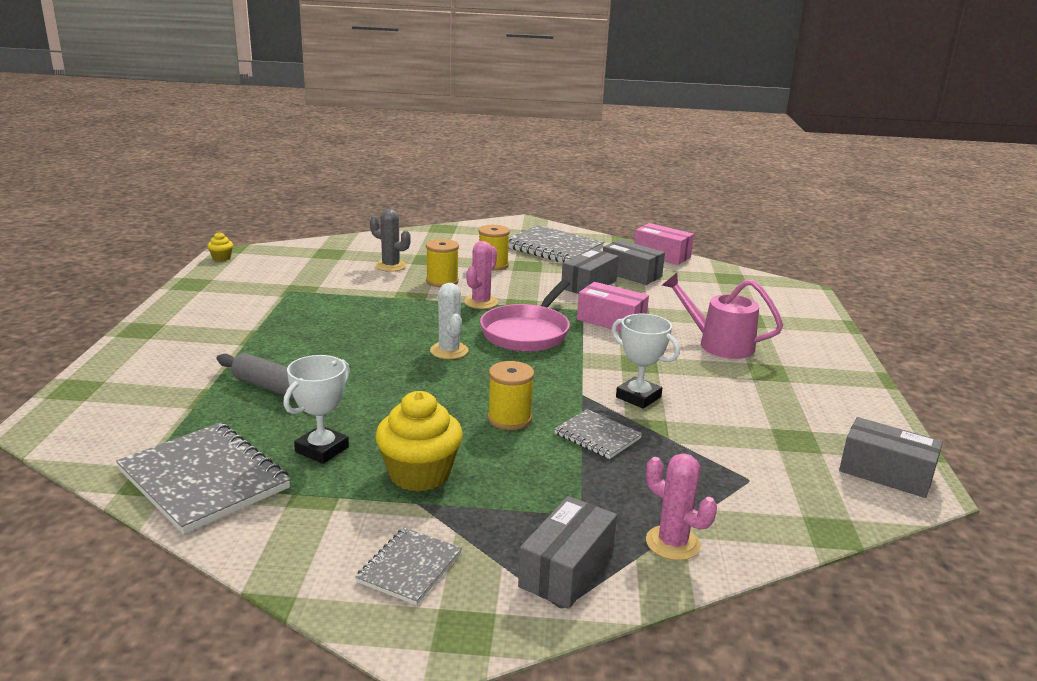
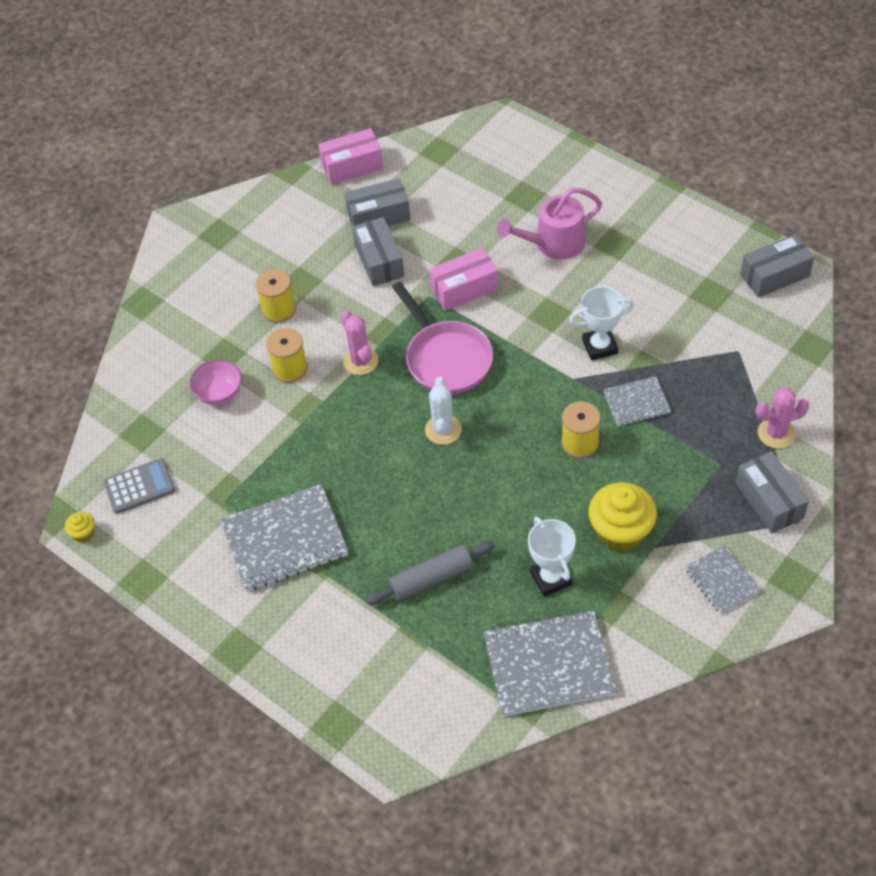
camera: 50 degrees left, 30 degrees up
grey cactus [370,209,411,272] -> pink bowl [189,359,242,405]
white cactus [430,283,469,359] -> white cactus turned 75 degrees clockwise [425,377,462,445]
grey notebook [508,225,604,262] -> grey notebook moved to [221,484,349,591]
none -> grey calculator [103,458,175,514]

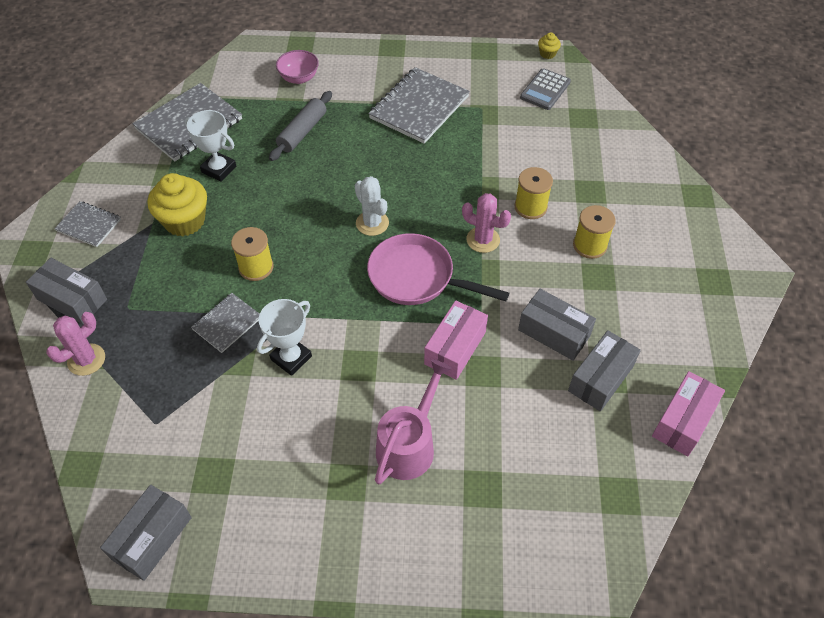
camera: 140 degrees right, 0 degrees up
pink bowl [189,359,242,405] -> pink bowl moved to [276,50,319,84]

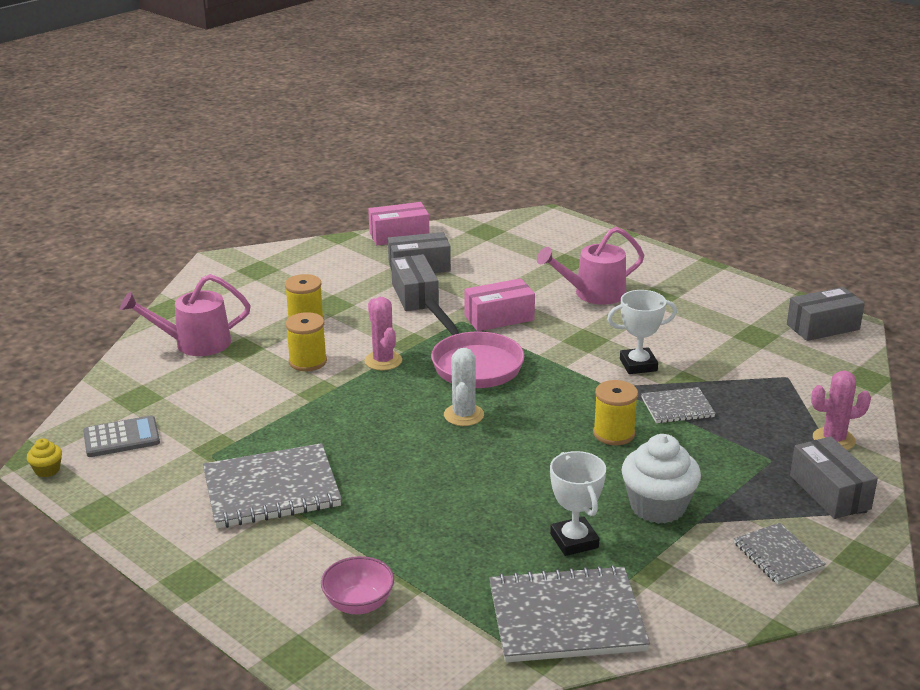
camera: 140 degrees left, 25 degrees down
yellow cupcake [148,173,207,236] -> white cupcake [621,434,701,524]
grey rolling pin [269,91,332,161] -> none
none -> pink watering can [120,274,250,356]

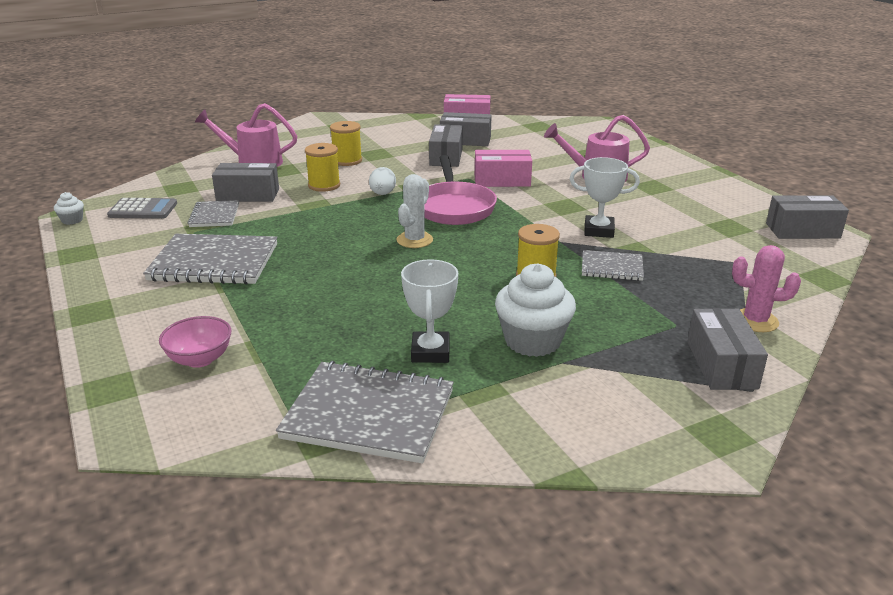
camera: 20 degrees right, 0 degrees up
yellow cupcake [27,438,62,477] -> white cupcake [54,192,84,225]
pink cactus [365,297,402,370] -> white egg [369,167,396,195]
grey notebook [734,523,826,585] -> grey notebook moved to [188,200,239,227]
none -> grey box [212,163,279,202]

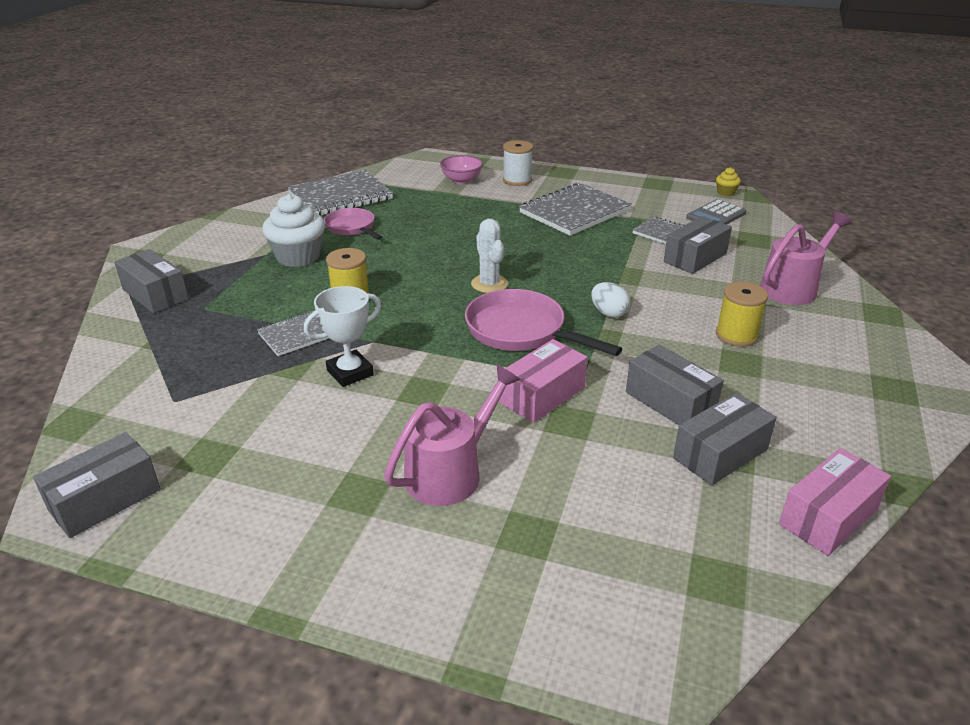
camera: 135 degrees right, 5 degrees up
white cupcake [54,192,84,225] -> yellow cupcake [716,167,741,196]
yellow spool [305,143,340,192] -> none
white trophy [401,259,458,363] -> pink pan [324,208,382,240]
pink cactus [732,245,801,332] -> none
none -> white spool [503,140,533,186]

